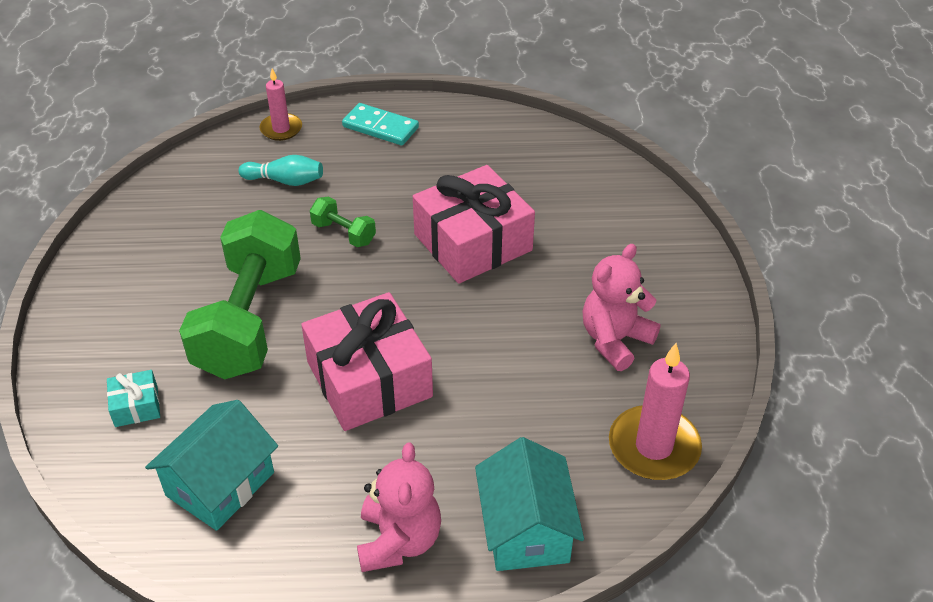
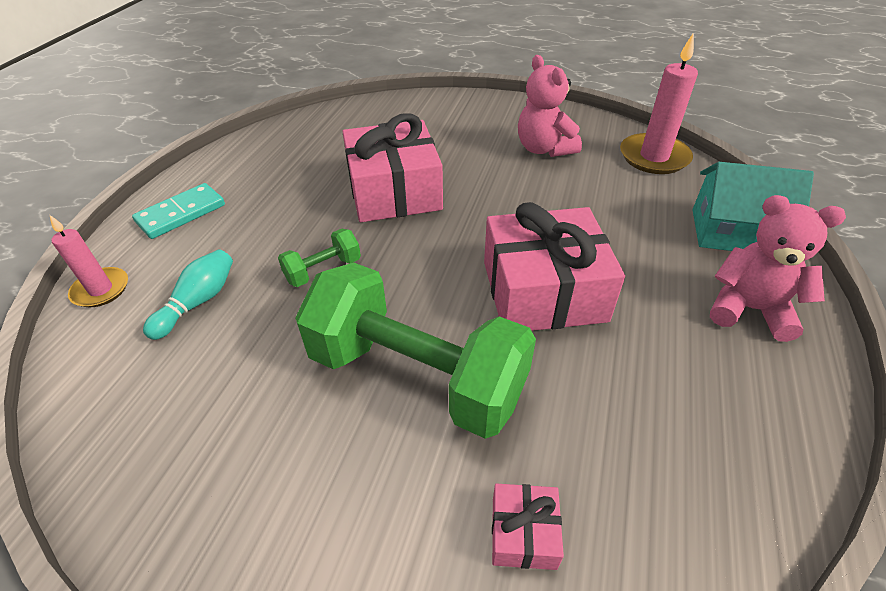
camera: 70 degrees left, 0 degrees up
turquoise gift [107,370,160,427] -> pink gift [492,483,564,570]
turquoise house [145,400,278,531] -> none

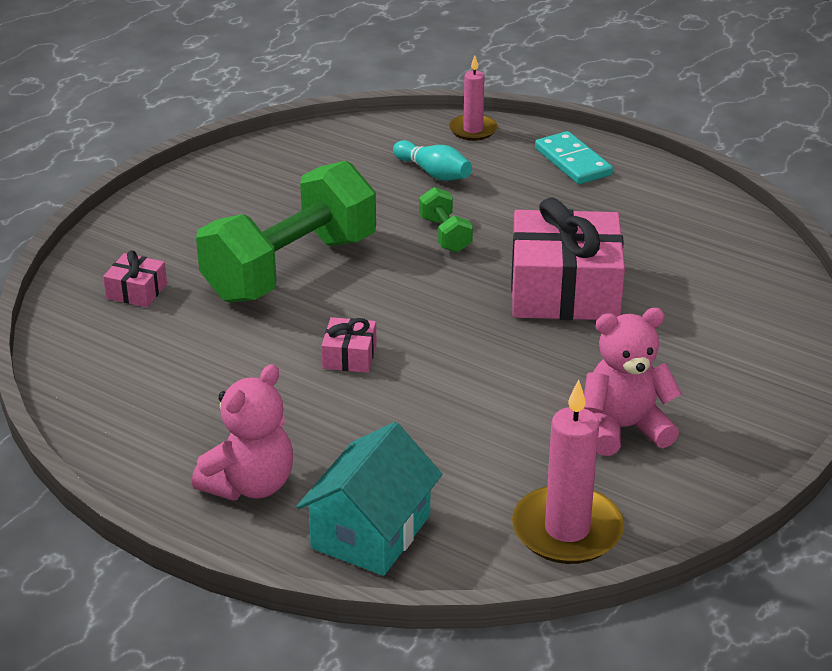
camera: 105 degrees right, 10 degrees down
pink gift [484,202,625,331] -> pink gift [322,317,377,373], size x0.44

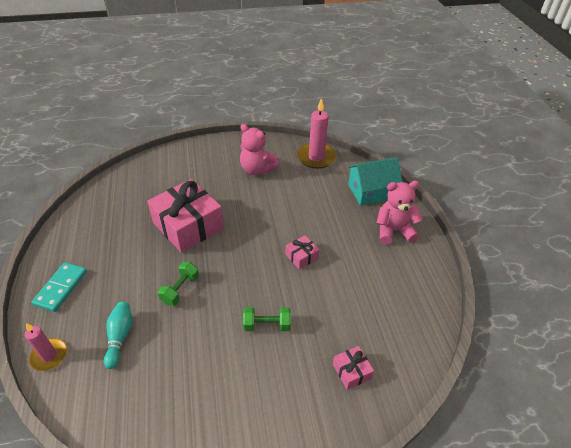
camera: 135 degrees left, 10 degrees up
green dumbbell [196,161,376,303] -> green dumbbell [243,307,291,331], size x0.43

